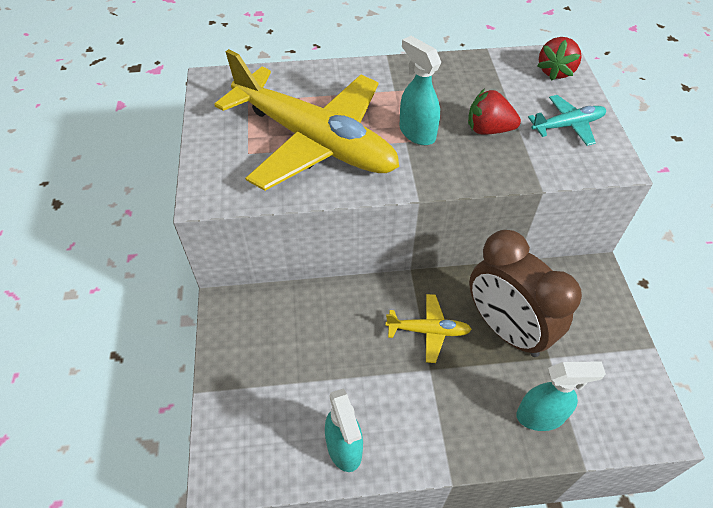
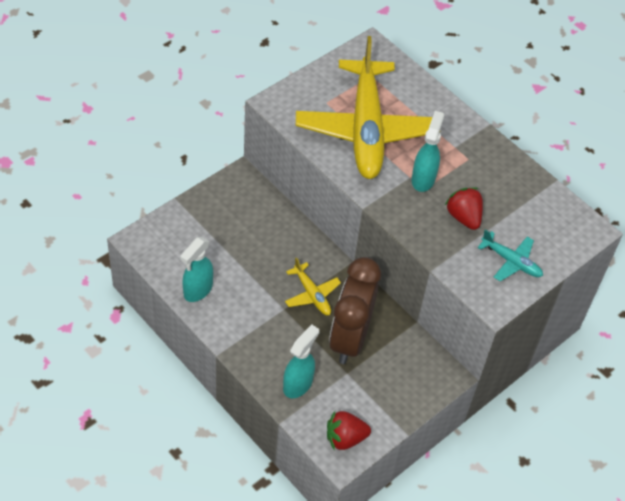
camera: 50 degrees right, 0 degrees up
turquoise spray bottle [516,362,606,431] -> turquoise spray bottle turned 105 degrees counterclockwise [283,324,319,398]
red strawberry [537,37,582,81] -> red strawberry moved to [327,411,371,451]

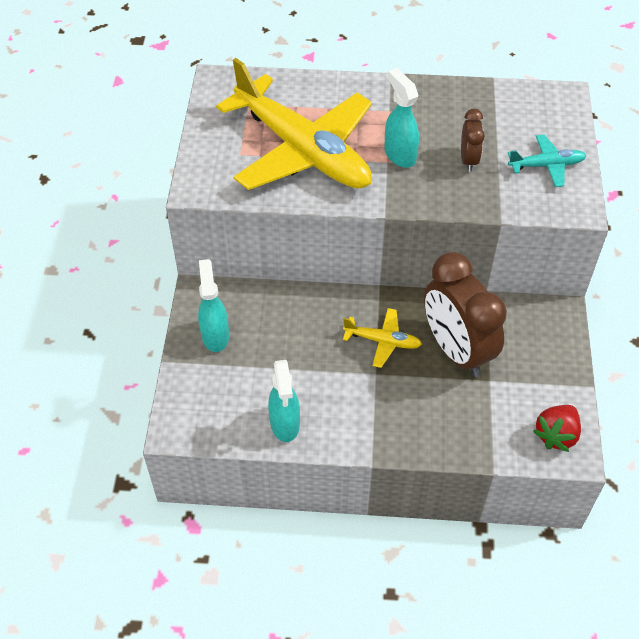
camera: 40 degrees left, 0 degrees up
turquoise spray bottle [283,324,319,398] -> turquoise spray bottle moved to [198,259,229,352]
red strawberry [445,187,483,230] -> brown clock [461,109,485,172]

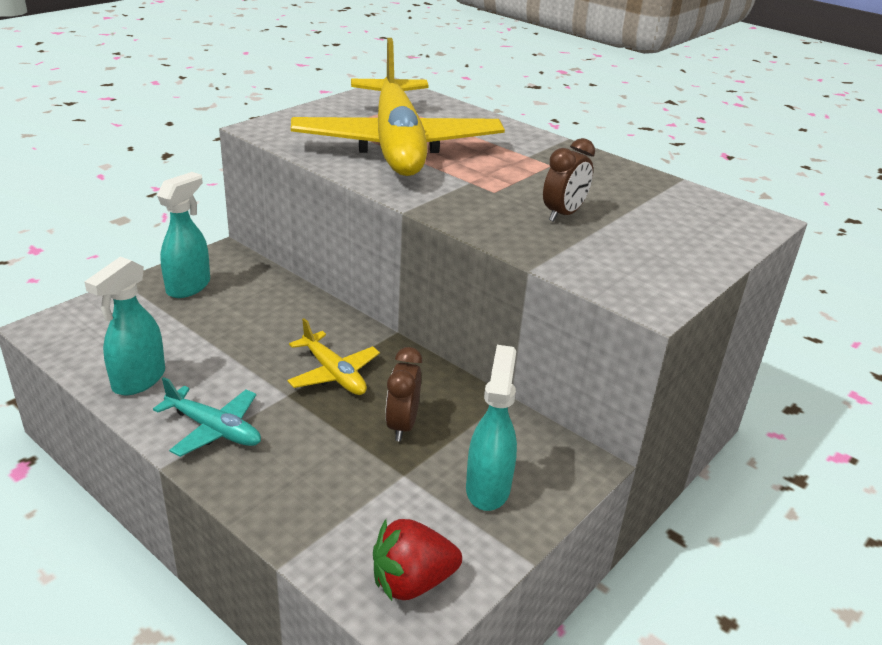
camera: 35 degrees right, 20 degrees down
turquoise spray bottle [384,68,419,168] -> turquoise spray bottle moved to [466,345,517,511]
brown clock [424,252,507,377] -> brown clock [385,347,422,441], size x0.47
turquoise plane [508,135,587,187] -> turquoise plane moved to [153,377,261,457]

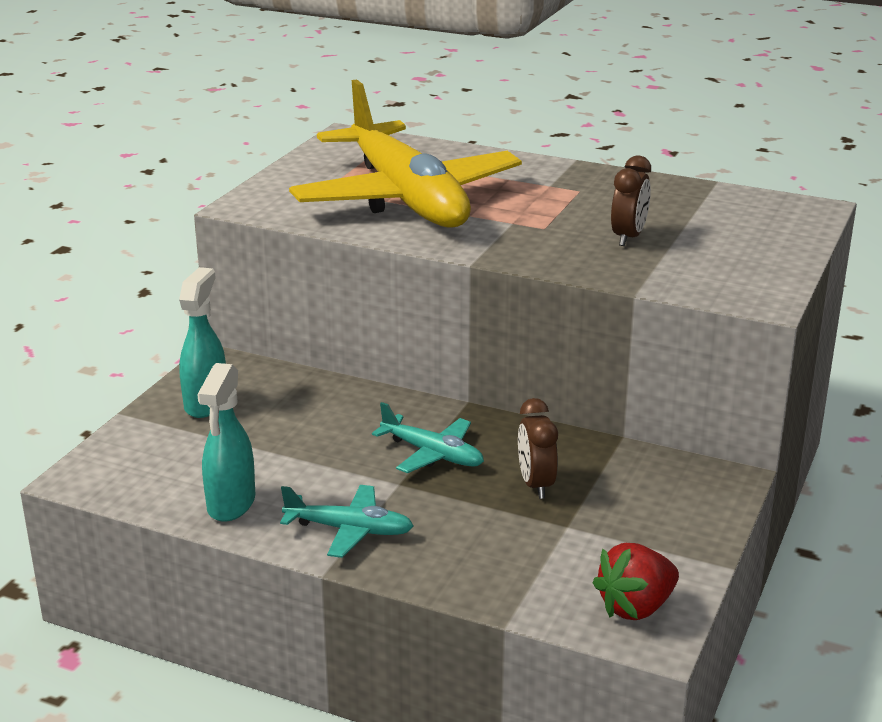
camera: 15 degrees left, 5 degrees down
yellow plane [287,318,380,395] -> turquoise plane [372,402,484,473]
turquoise spray bottle [466,345,517,511] -> none

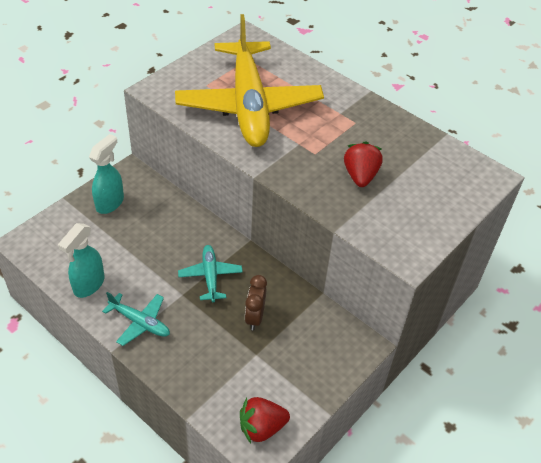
camera: 15 degrees right, 20 degrees up
turquoise plane [372,402,484,473] -> turquoise plane turned 150 degrees counterclockwise [178,245,243,302]
brown clock [611,155,651,246] -> red strawberry [344,141,383,187]

